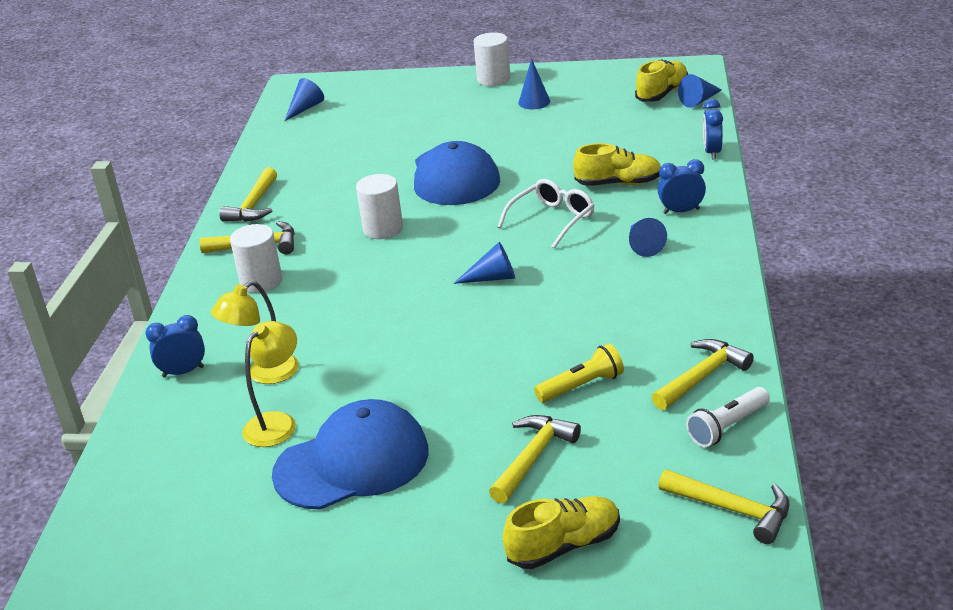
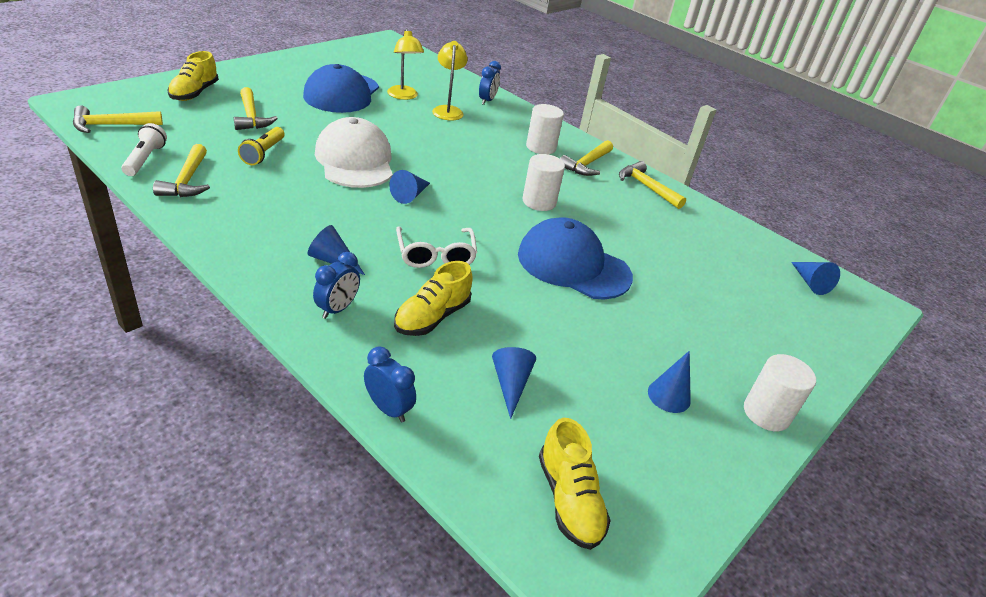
camera: 120 degrees right, 5 degrees up
blue cone [678,74,722,108] -> blue cone moved to [492,347,536,419]
none -> white cap [315,117,393,188]

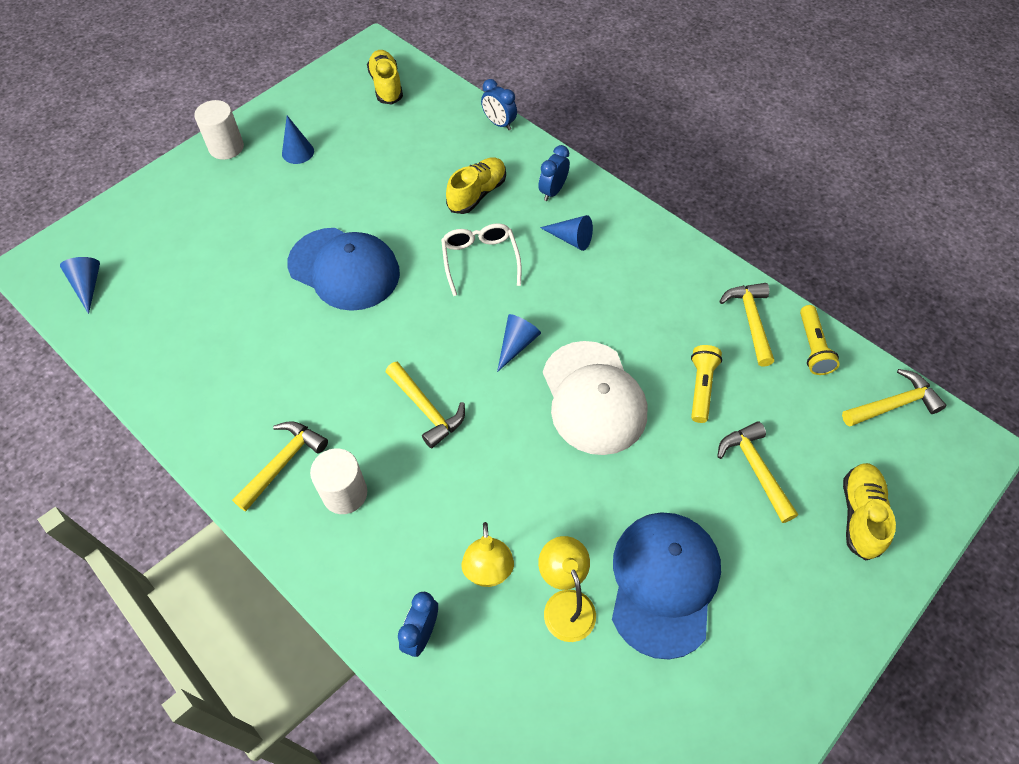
camera: 175 degrees left, 20 degrees up
white flashlight [121,123,167,176] -> yellow flashlight [800,305,840,375]
blue cone [492,347,536,419] -> none
white cylinder [522,154,565,211] -> none
yellow hammer [619,161,686,209] -> yellow hammer moved to [386,362,465,448]

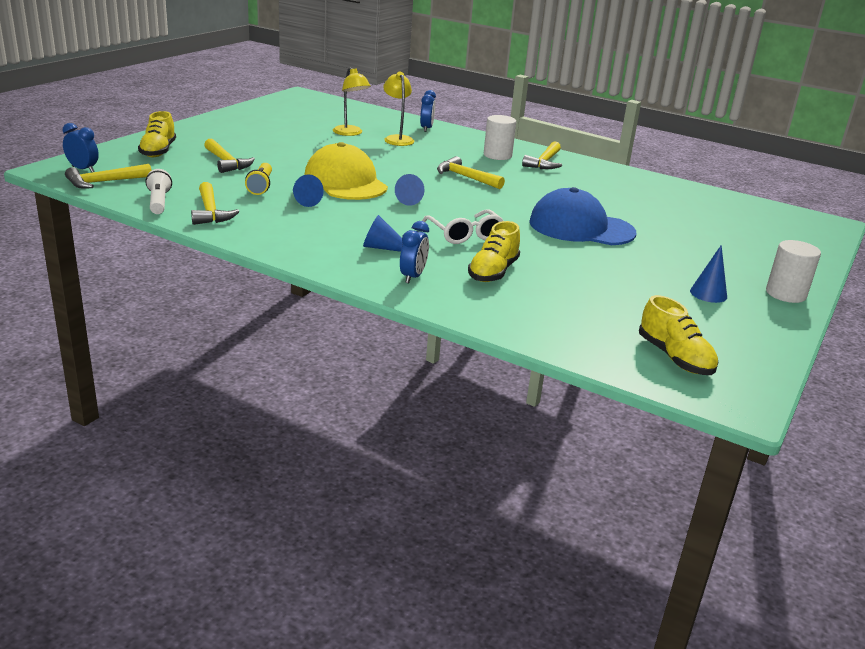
camera: 165 degrees right, 30 degrees down
blue cone [60,257,100,314] -> blue cone moved to [293,174,324,207]
blue clock [481,79,517,130] -> blue clock moved to [63,123,99,172]
white cap [543,341,647,455] -> yellow cap [304,142,388,200]
blue cap [612,512,721,660] -> none
yellow flashlight [800,305,840,375] -> white flashlight [145,169,172,214]

